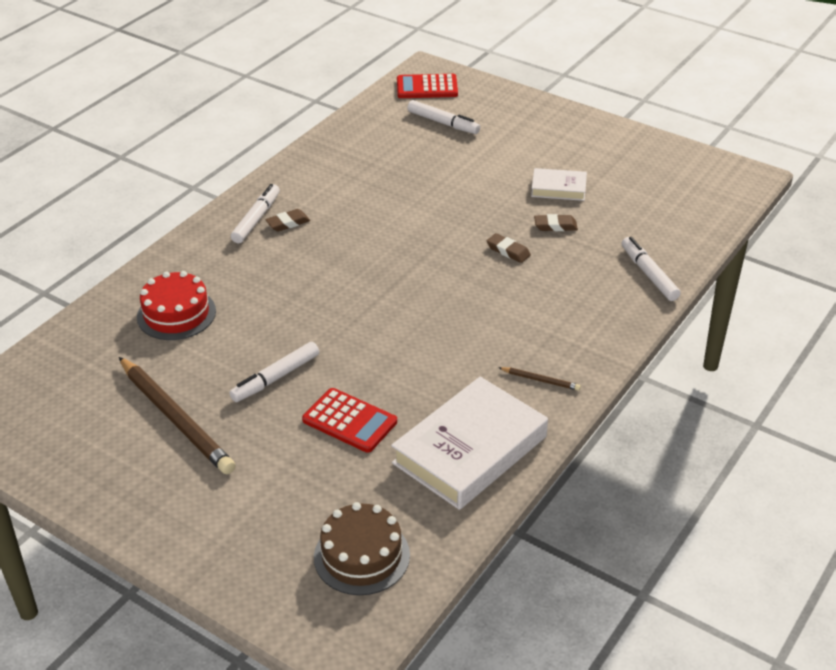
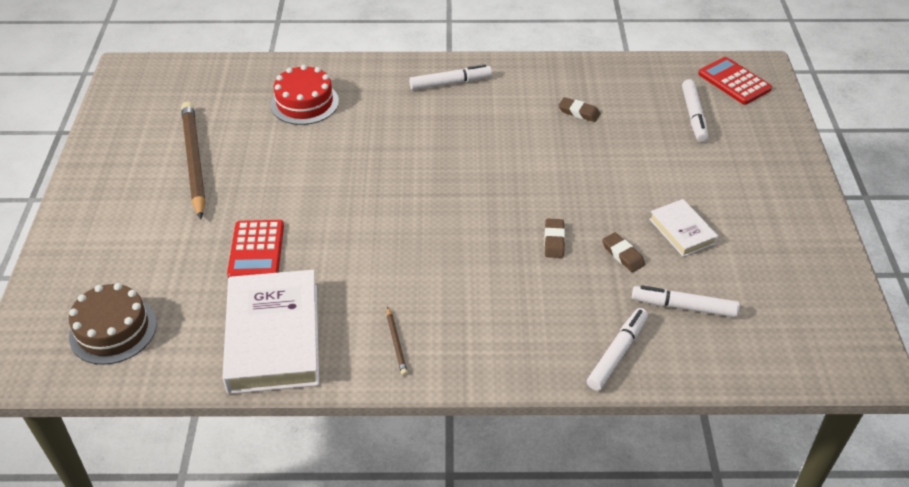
camera: 55 degrees right, 5 degrees up
brown pencil [119,357,236,474] -> brown pencil turned 150 degrees clockwise [181,102,206,219]
white marker [229,342,319,402] -> white marker moved to [632,285,740,317]
brown eraser [265,209,310,232] -> brown eraser moved to [558,97,600,122]
white book [391,377,548,510] -> white book turned 75 degrees clockwise [222,270,319,394]

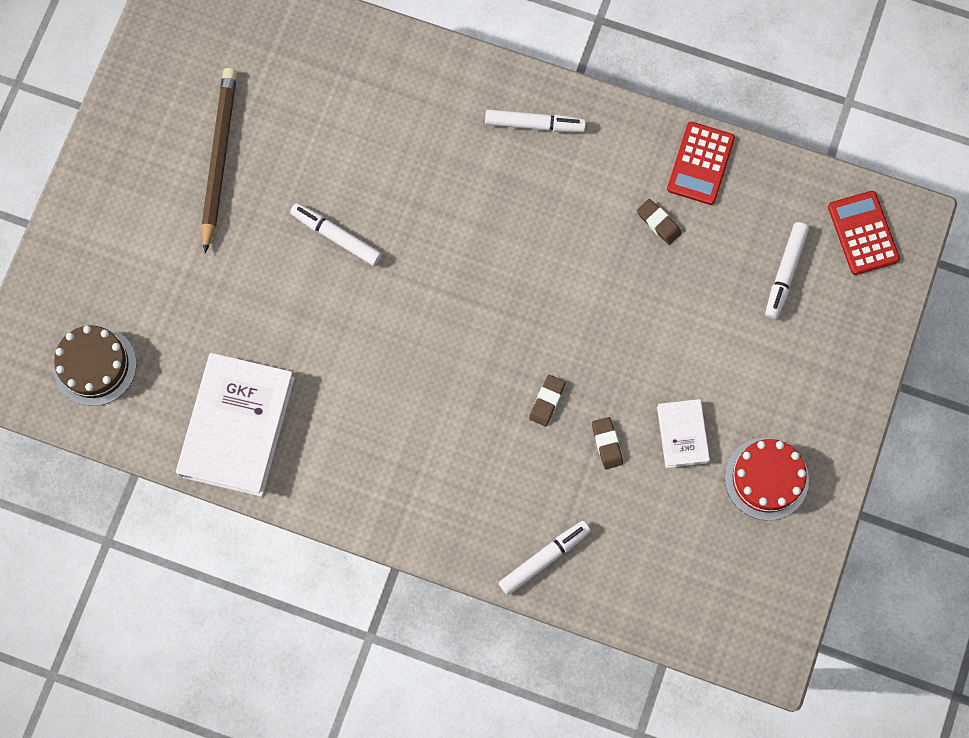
camera: 20 degrees right, 30 degrees up
red calculator [227,220,284,278] -> red calculator moved to [667,122,735,205]
red cake [271,65,339,125] -> red cake moved to [725,437,809,521]
brown pencil [387,307,408,376] -> none
white marker [632,285,740,317] -> white marker moved to [290,203,382,266]

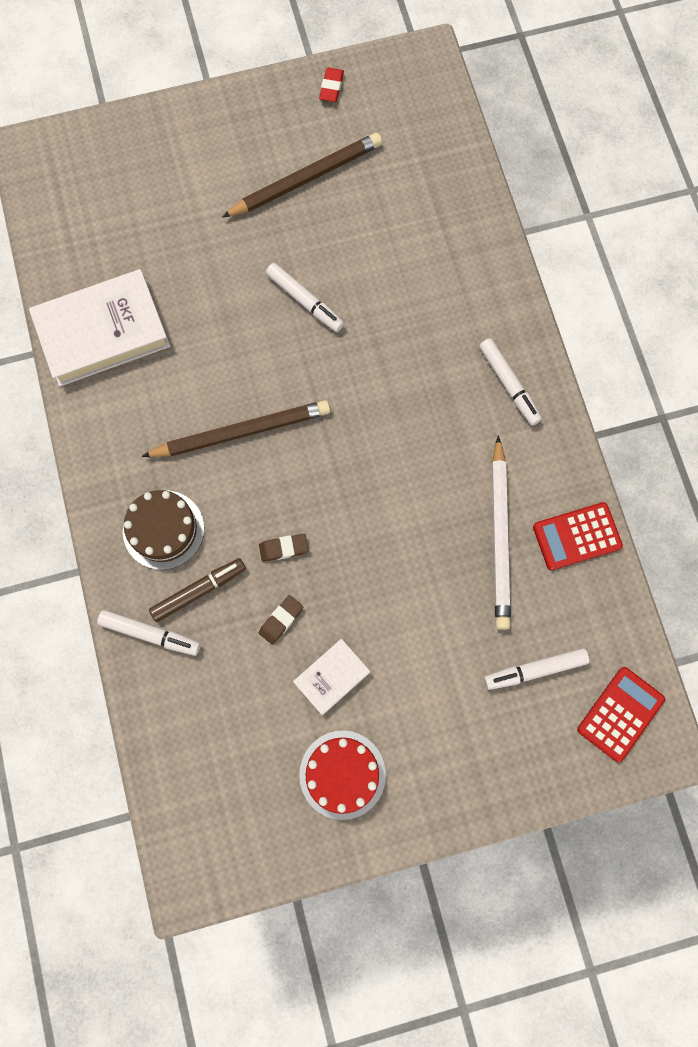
camera: 55 degrees right, 0 degrees up
brown cake [53,325,137,406] -> brown cake moved to [123,490,204,570]
white marker [290,203,382,266] -> white marker turned 135 degrees clockwise [266,263,344,332]
brown eraser [637,199,682,245] -> white pencil [492,436,511,630]
none -> brown pencil [141,400,331,457]
none -> brown marker [149,558,246,622]
none -> red eraser [319,67,344,102]

